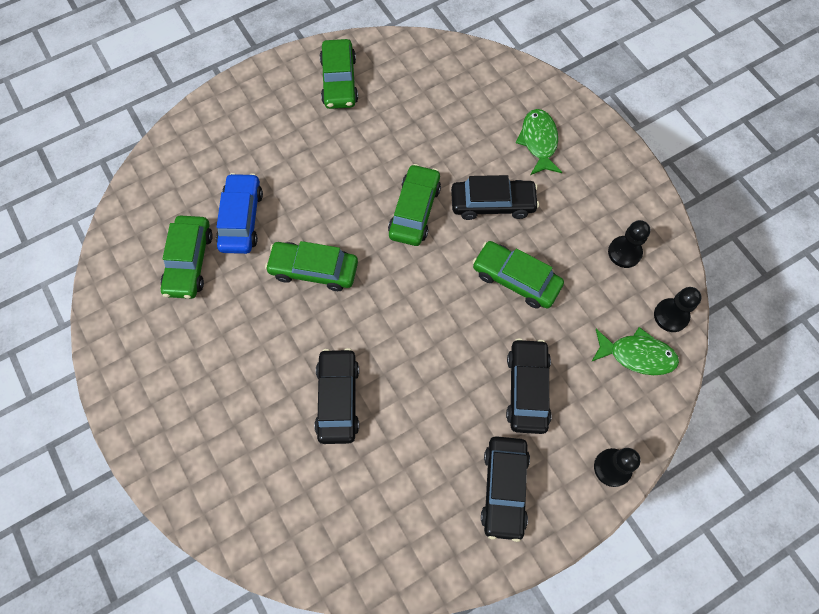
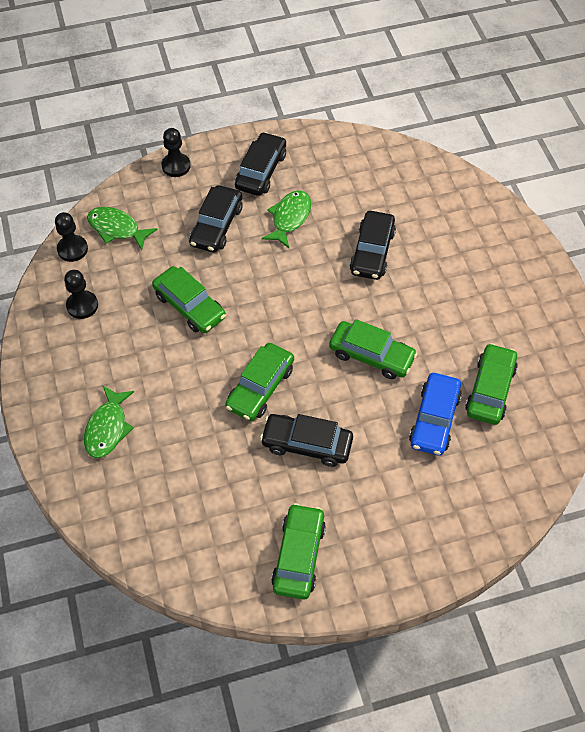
camera: 165 degrees left, 10 degrees down
black car [451,175,539,220] -> black car moved to [260,414,353,467]
none -> green fish [262,190,311,248]

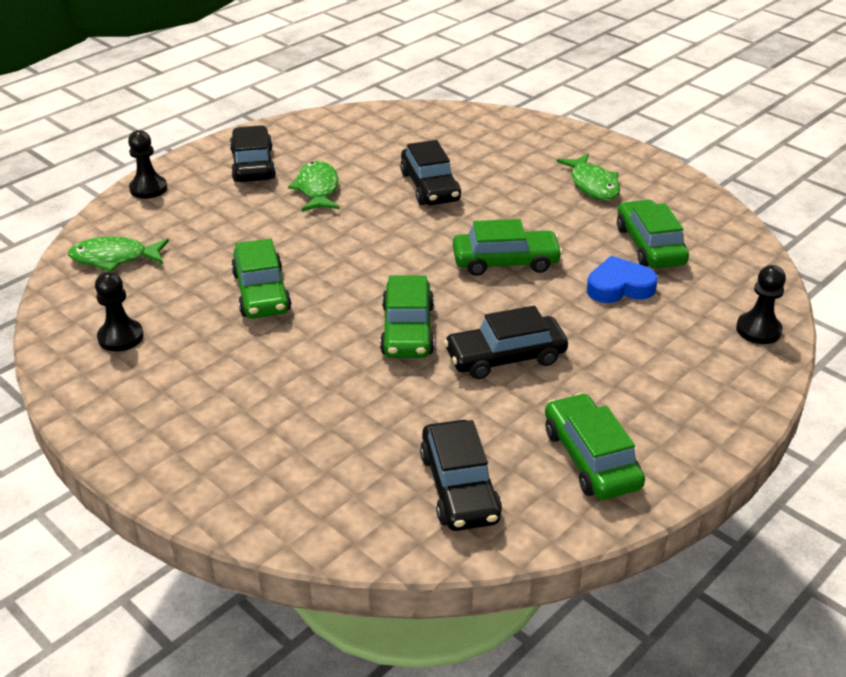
camera: 30 degrees left, 20 degrees down
black pawn [55,212,88,262] -> black pawn moved to [736,265,786,344]
green fish [84,385,134,458] -> green fish moved to [556,154,620,200]
green car [152,266,226,333] -> green car turned 60 degrees clockwise [231,238,291,319]
black car [189,185,243,253] -> black car moved to [420,420,502,531]
blue car [409,373,462,456] -> blue heart [587,256,658,303]

